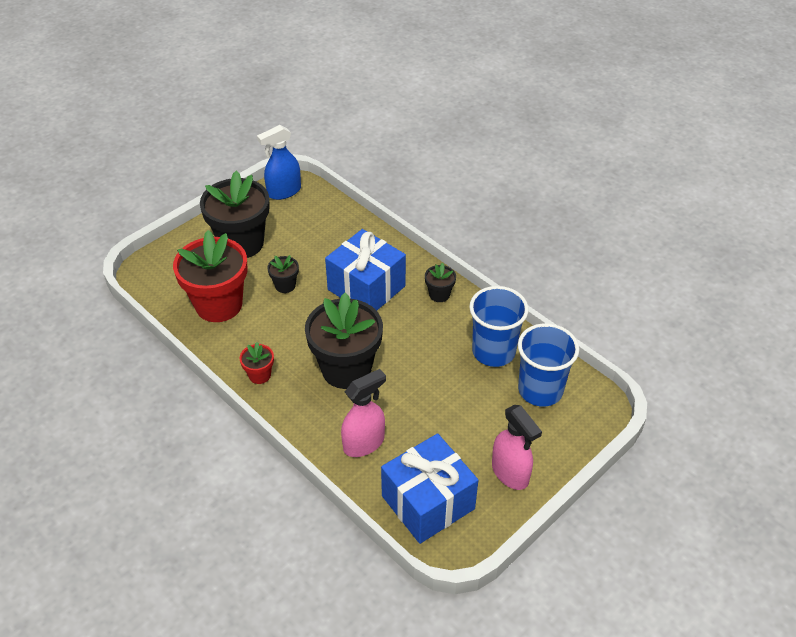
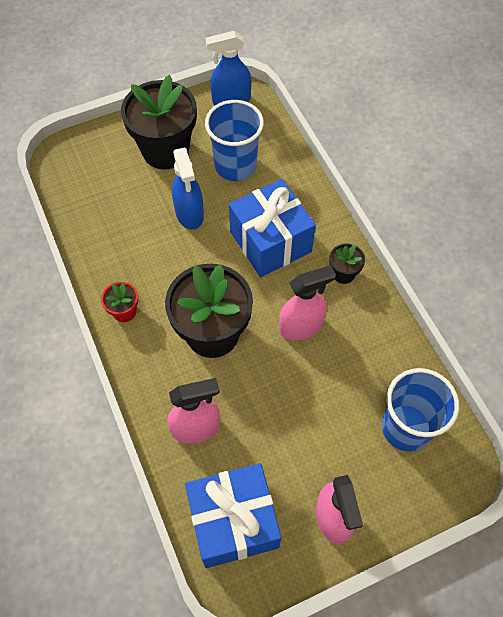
camera: 20 degrees right, 15 degrees up
red flower pot [173,230,248,322] -> none
black flower pot [267,255,299,293] -> blue spray bottle [172,147,204,230]
blue cup [469,286,529,367] -> blue cup moved to [205,100,264,181]
none -> pink spray bottle [279,265,336,340]

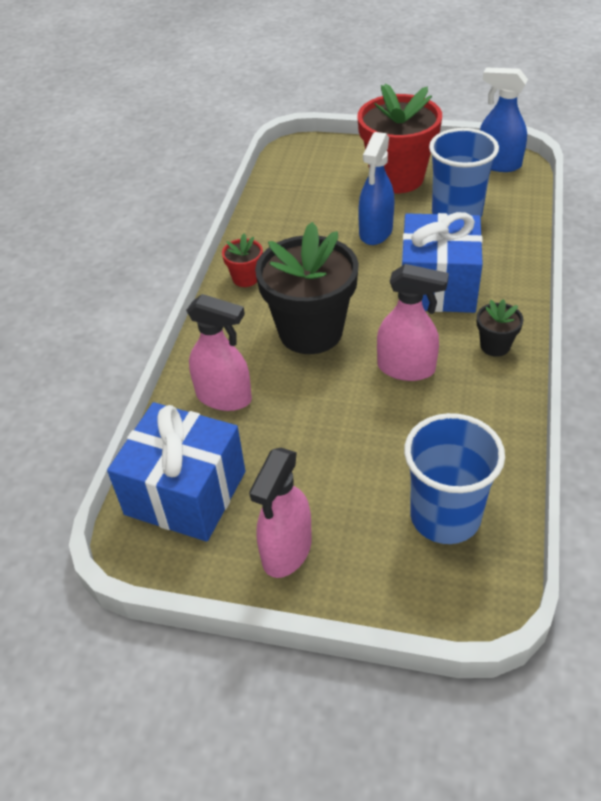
camera: 40 degrees right, 15 degrees down
black flower pot [121,75,197,170] -> red flower pot [357,83,442,193]

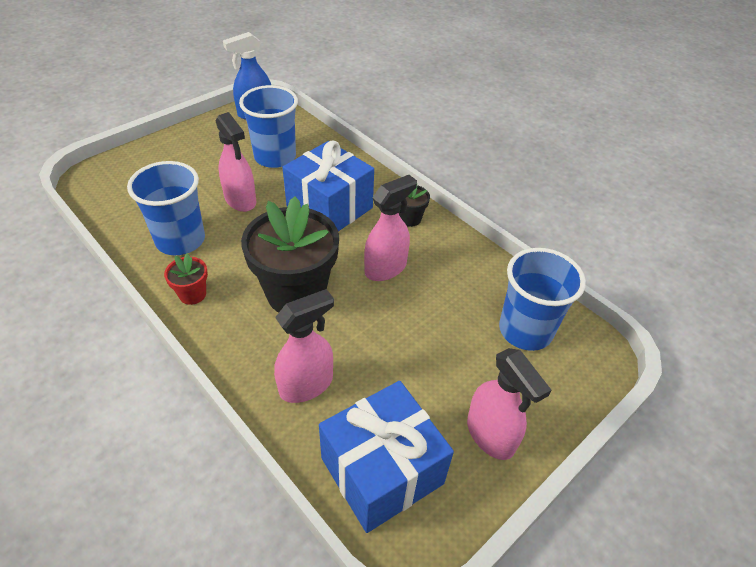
camera: 60 degrees left, 0 degrees up
red flower pot [357,83,442,193] -> none
blue spray bottle [358,132,395,245] -> pink spray bottle [216,112,256,212]
none -> blue cup [127,161,205,255]

